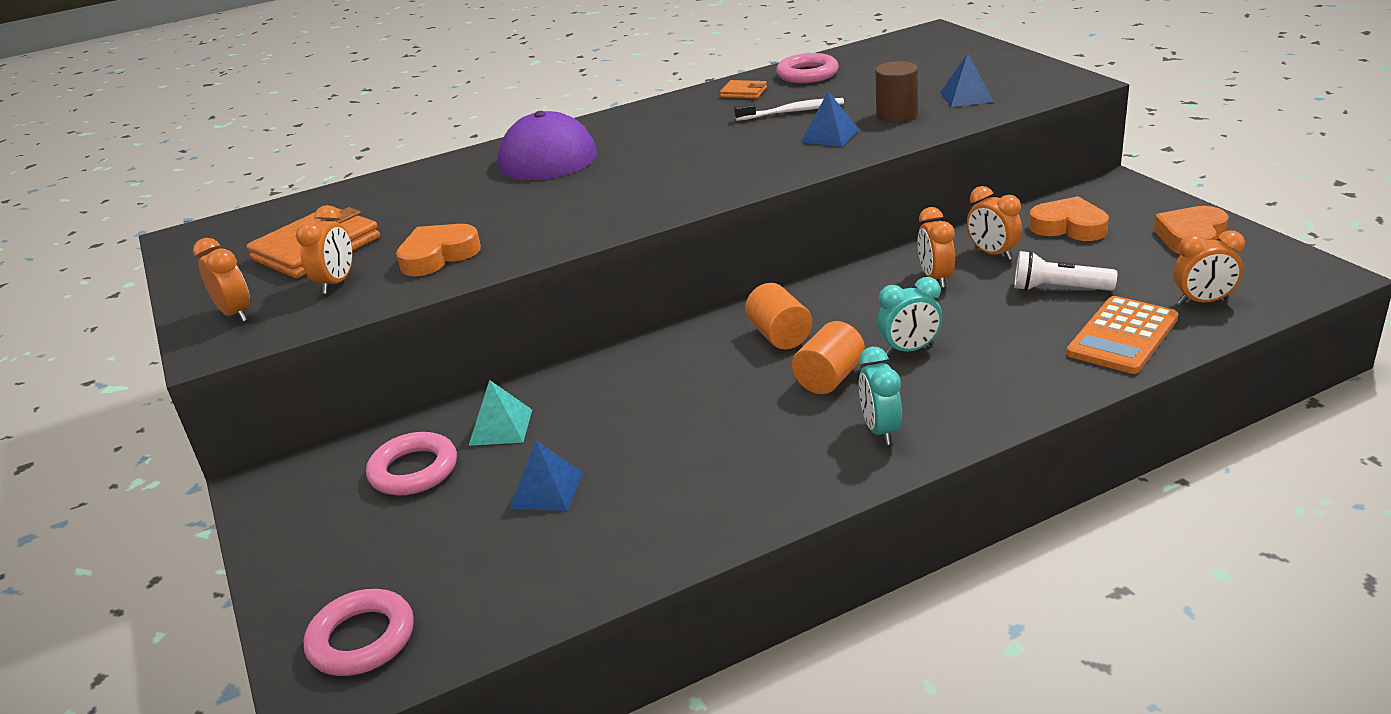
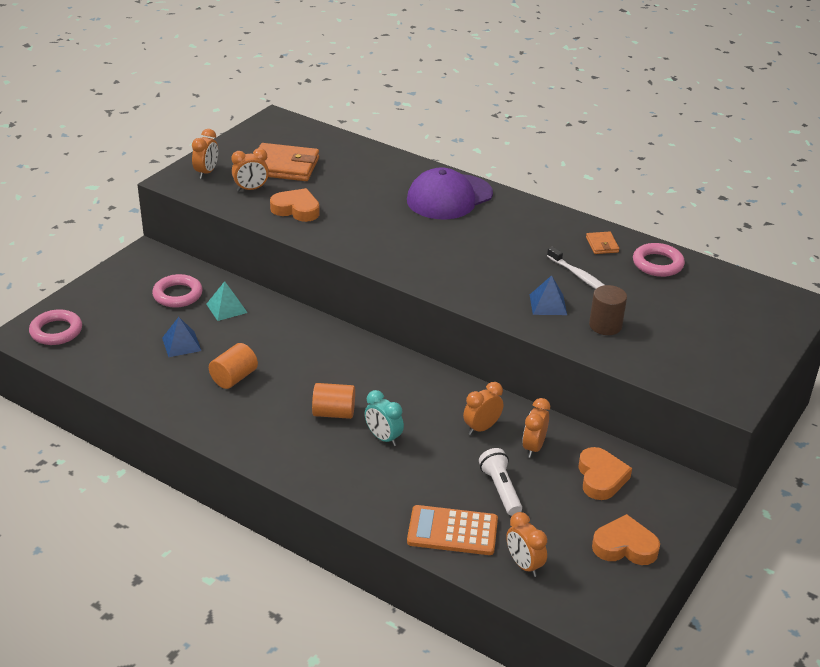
camera: 55 degrees right, 5 degrees up
orange cylinder [745,283,812,349] -> orange cylinder moved to [209,343,258,389]
turquoise clock [859,347,902,445] -> none
blue pyramid [940,53,994,107] -> none

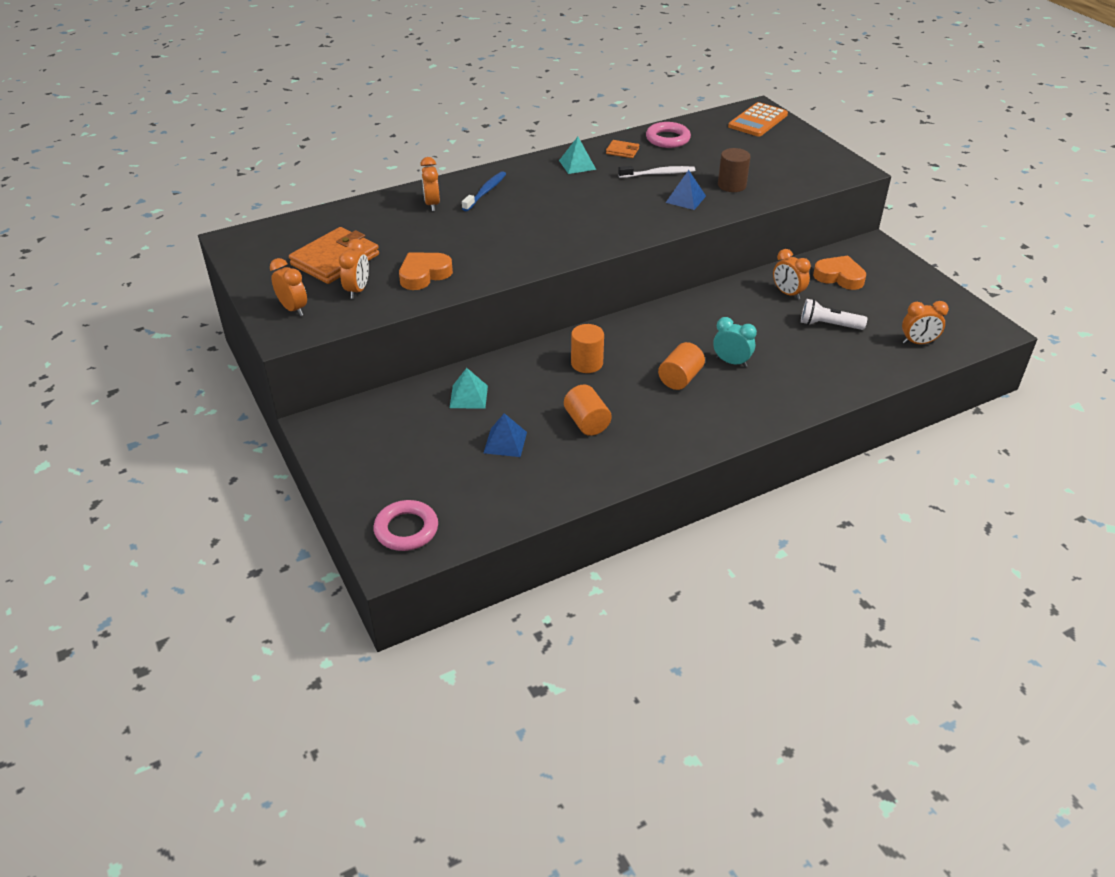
camera: 60 degrees left, 5 degrees up
pink ring [152,274,203,308] -> none
turquoise clock [365,390,404,446] -> turquoise clock turned 135 degrees counterclockwise [713,317,757,367]
purple cap [407,168,493,219] -> blue toothbrush [462,171,506,211]
orange calculator [407,505,498,555] -> orange calculator moved to [728,102,788,137]
orange clock [463,382,503,435] -> orange clock moved to [420,157,440,211]
orange heart [592,514,660,565] -> none
none -> turquoise pyramid [559,137,596,174]
none -> orange cylinder [571,324,604,373]

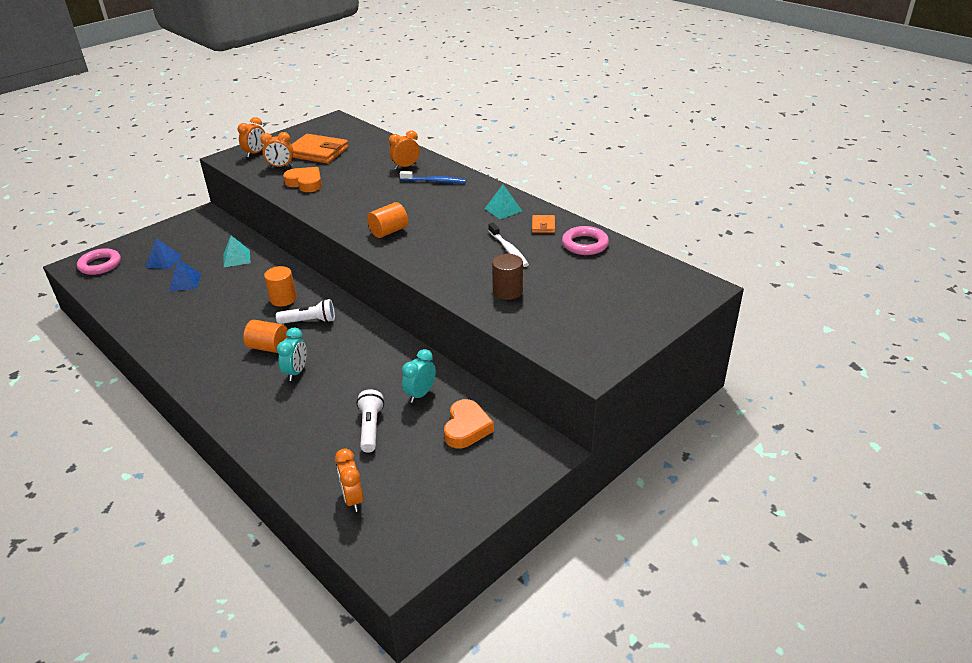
camera: 75 degrees right, 5 degrees down
orange cylinder [564,385,612,436] -> orange cylinder moved to [367,202,408,238]
blue pyramid [665,170,706,210] -> blue pyramid moved to [145,238,182,270]
orange calculator [728,102,788,137] -> none
orange clock [773,249,811,300] -> turquoise clock [402,349,436,403]
none -> white flashlight [276,299,335,324]

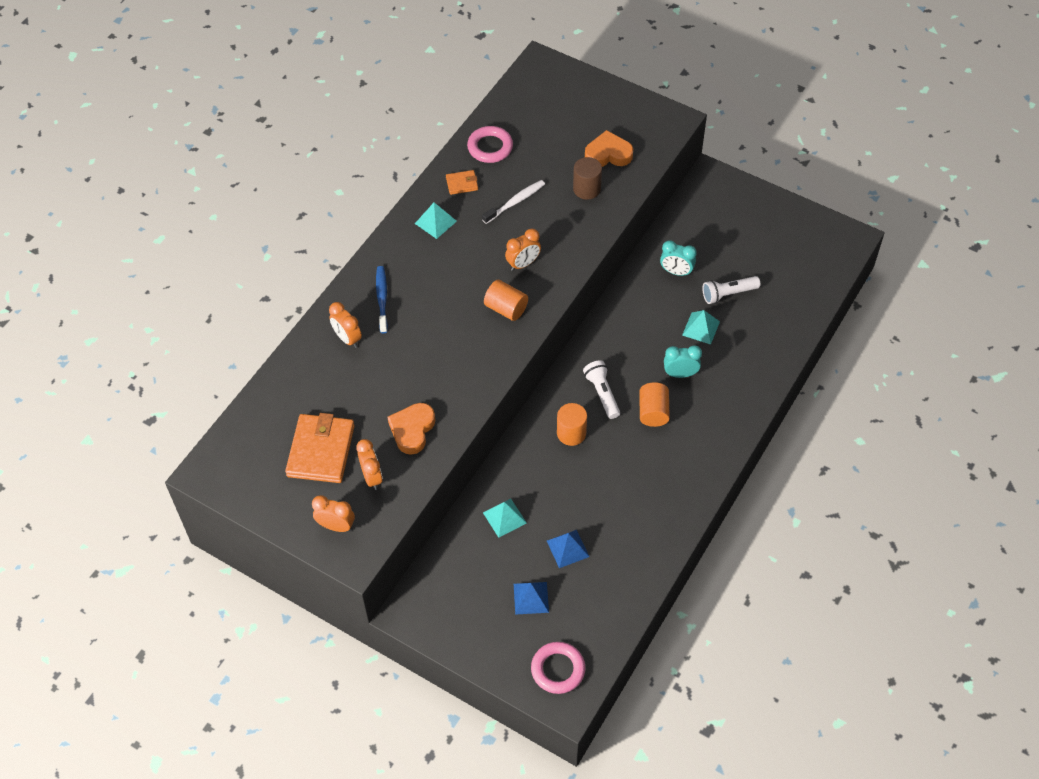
camera: 105 degrees left, 20 degrees up
orange clock [335,449,364,512] -> orange clock moved to [505,229,541,271]
orange heart [444,399,494,449] -> orange heart moved to [585,130,633,167]
none -> turquoise pyramid [682,310,720,345]

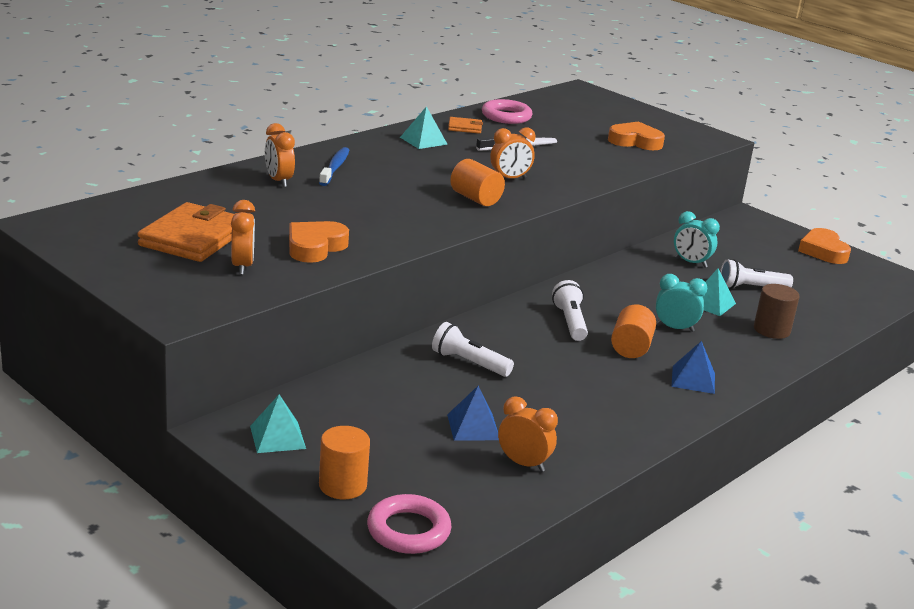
camera: 10 degrees right, 30 degrees down
orange clock [312,495,355,532] -> orange clock moved to [498,396,558,472]
turquoise pyramid [483,499,527,538] -> turquoise pyramid moved to [250,394,306,453]
blue pyramid [514,582,549,615] -> blue pyramid moved to [671,341,715,394]
orange cylinder [557,403,587,446] -> orange cylinder moved to [319,426,370,499]
brown cylinder [573,157,602,200] -> brown cylinder moved to [754,284,799,339]
none -> white flashlight [432,322,514,377]
none -> orange heart [798,228,851,264]

